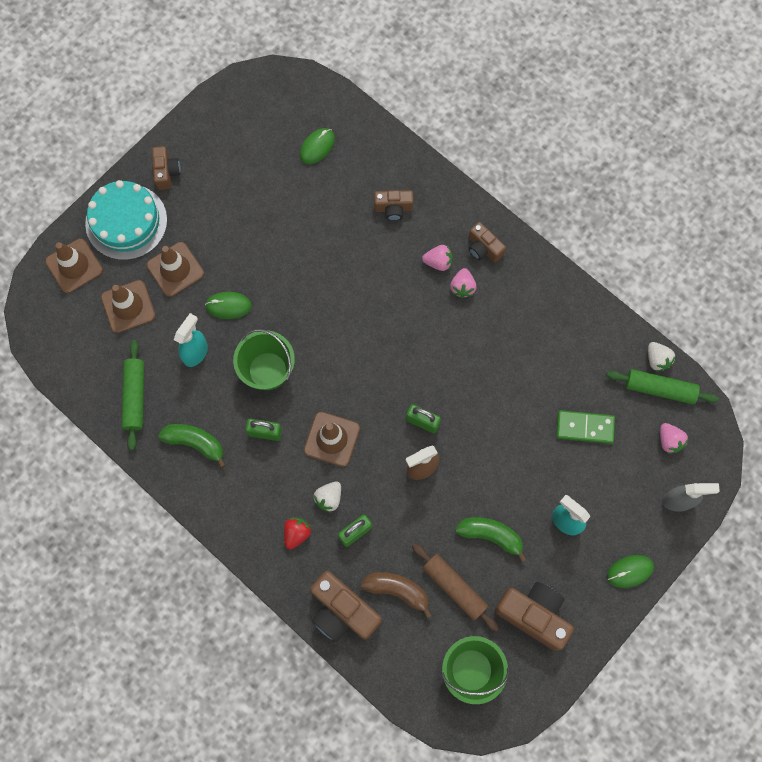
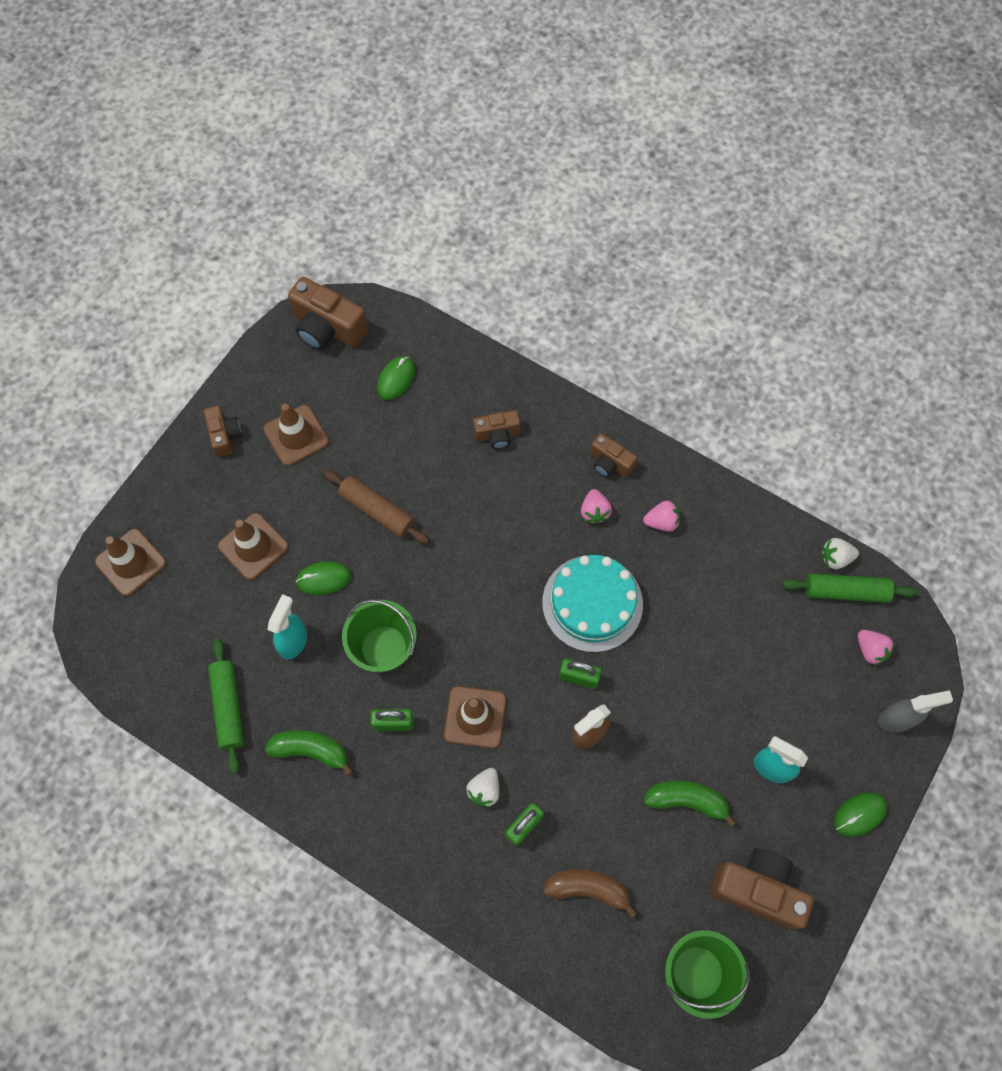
camera: 10 degrees left, 5 degrees down
turquoise cake [85,180,167,260] -> turquoise cake moved to [542,555,643,652]
brown traffic cone [101,280,155,333] -> brown traffic cone moved to [263,404,329,466]
red strawberry [284,517,312,549] -> none
brown camera [310,571,382,642] -> brown camera moved to [288,277,368,350]
brown rolling pin [412,543,499,632] -> brown rolling pin moved to [324,470,429,544]
pink strawberry [422,245,453,271] -> pink strawberry moved to [643,500,680,532]
green domino [556,410,615,444] -> none
white strawberry [648,342,676,372] -> white strawberry turned 120 degrees clockwise [822,538,859,569]

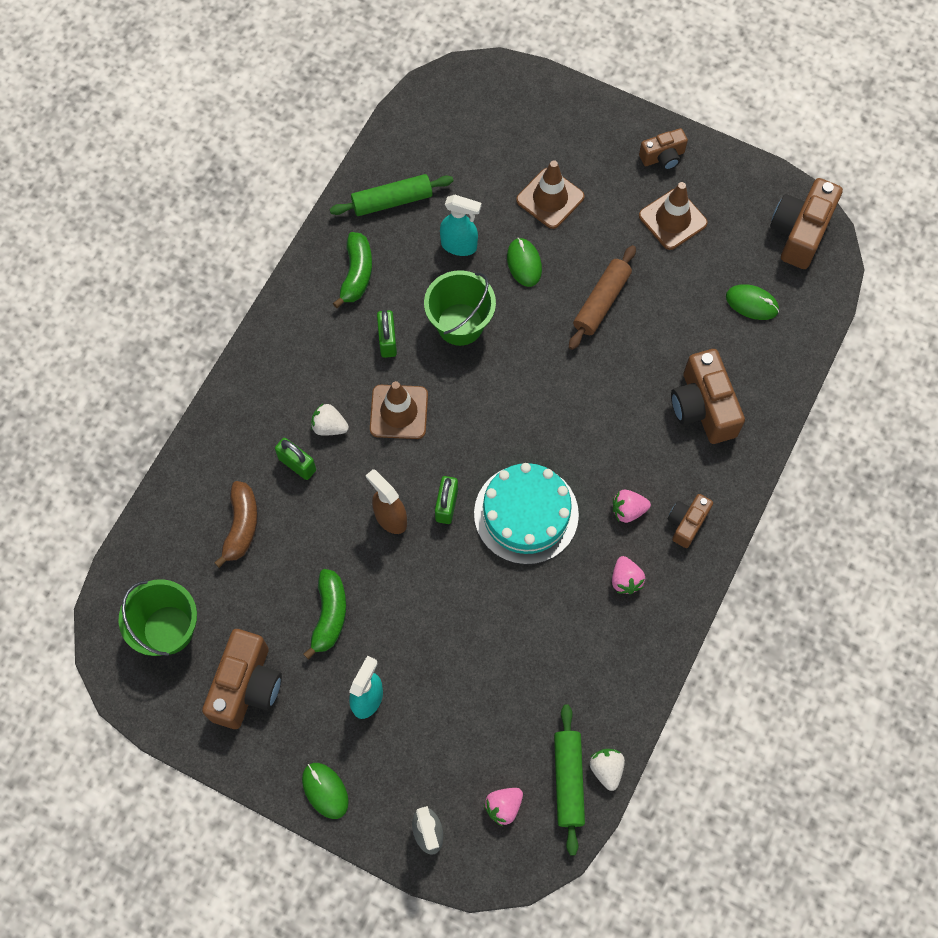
camera: 85 degrees right, 0 degrees up
brown traffic cone [95,529,166,596] -> none
brown camera [473,410,520,449] -> brown camera [671,349,745,444], size x1.73

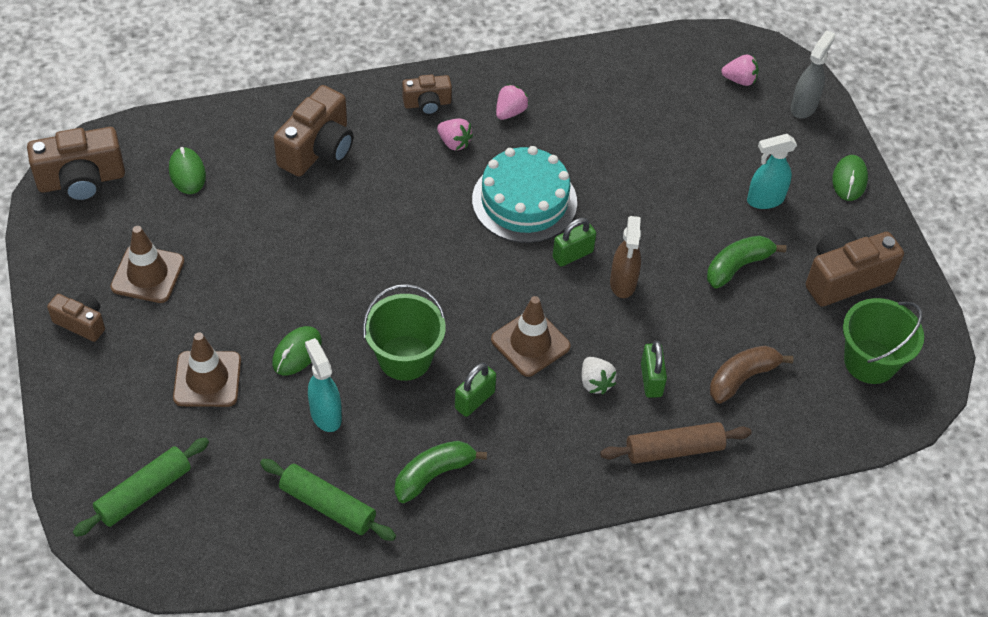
camera: 135 degrees left, 15 degrees down
green rolling pin [554,704,585,856] -> green rolling pin moved to [73,438,209,537]
brown rolling pin [569,245,636,350] -> brown rolling pin moved to [600,422,752,464]
white strawberry [590,749,625,791] -> none

